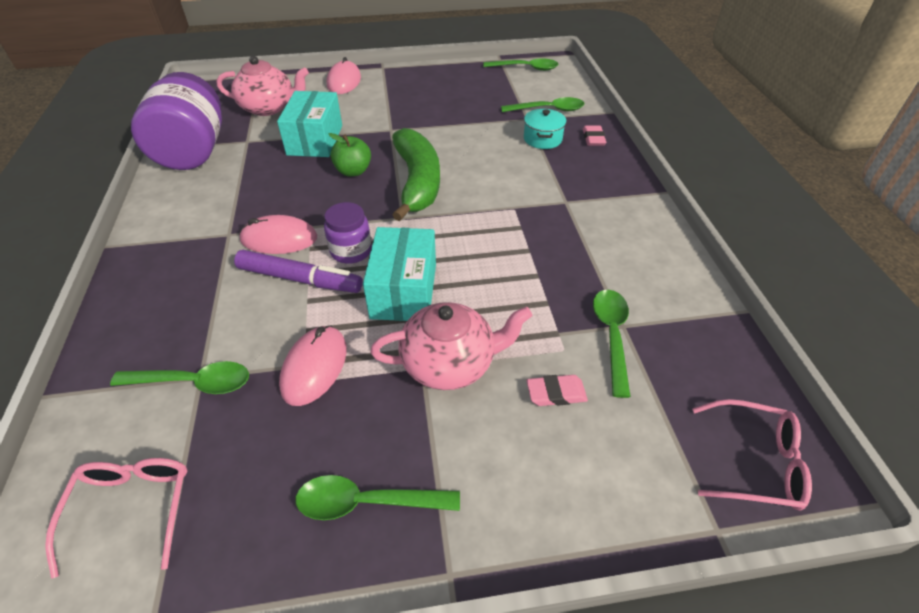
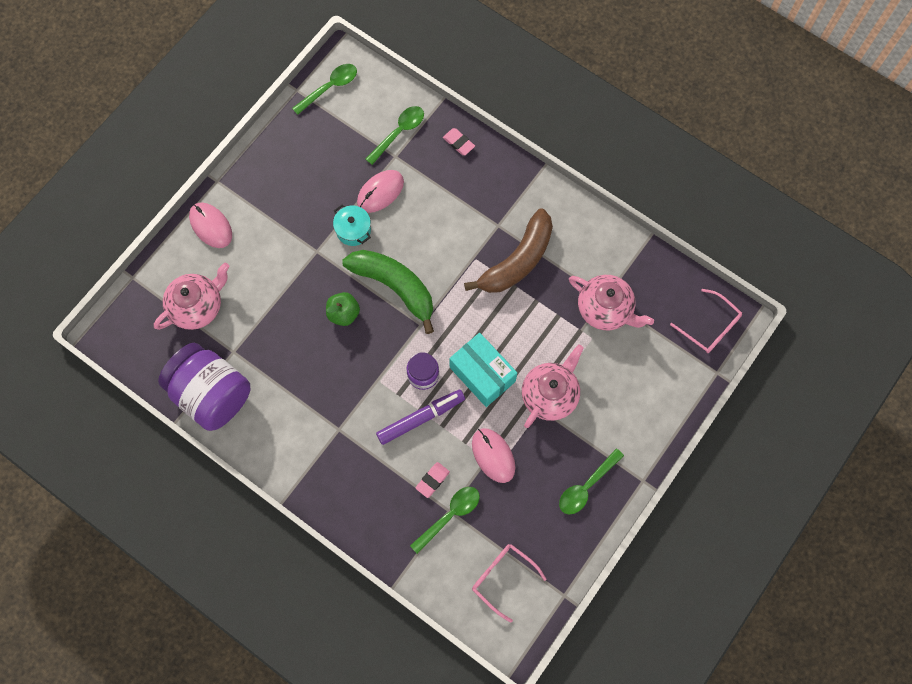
camera: 45 degrees left, 25 degrees up
pink mouse [239,215,317,254] -> pink mouse moved to [357,170,404,213]
turquoise box [277,91,342,157] -> none
turquoise pot [524,109,567,149] -> turquoise pot moved to [333,204,371,246]
pink eraser [527,375,588,406] -> pink eraser moved to [416,462,450,498]
green spoon [593,290,631,398] -> pink teapot [569,275,654,330]
pink glasses [692,399,812,511] -> pink glasses turned 75 degrees clockwise [670,289,742,353]
none -> brown banana [464,208,553,293]

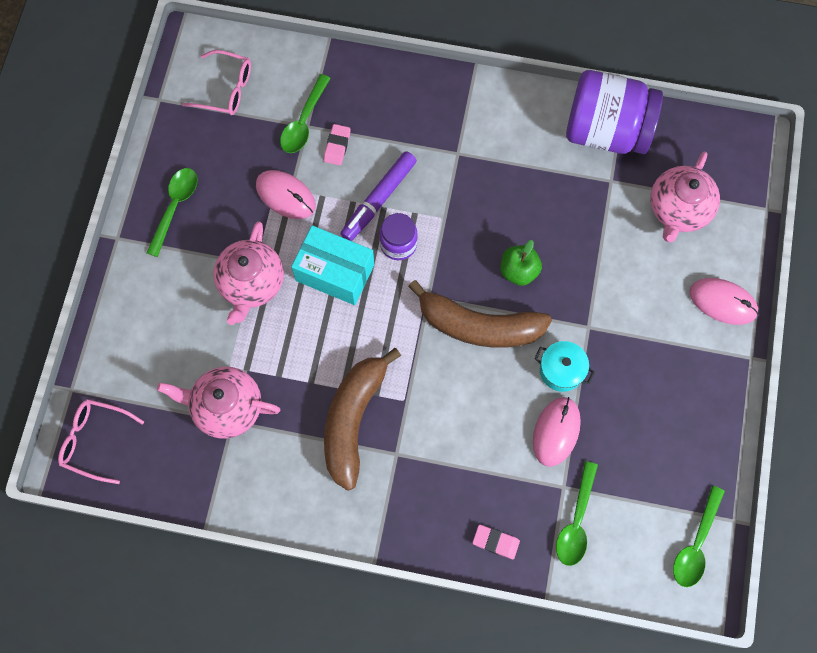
camera: 155 degrees right, 0 degrees up
green banana [342,250,434,334] -> brown banana [408,280,552,348]

